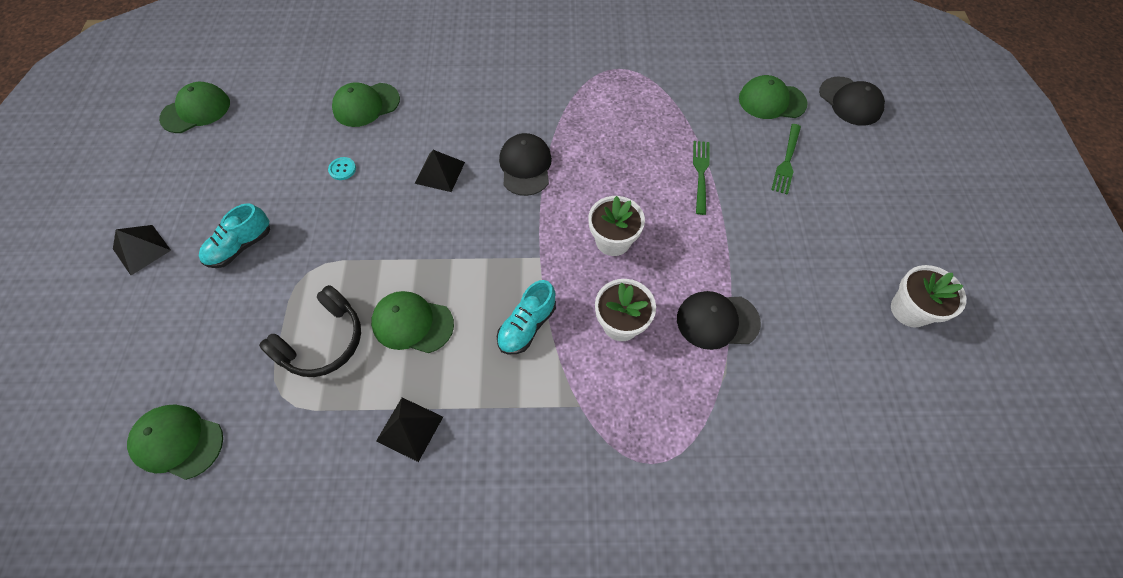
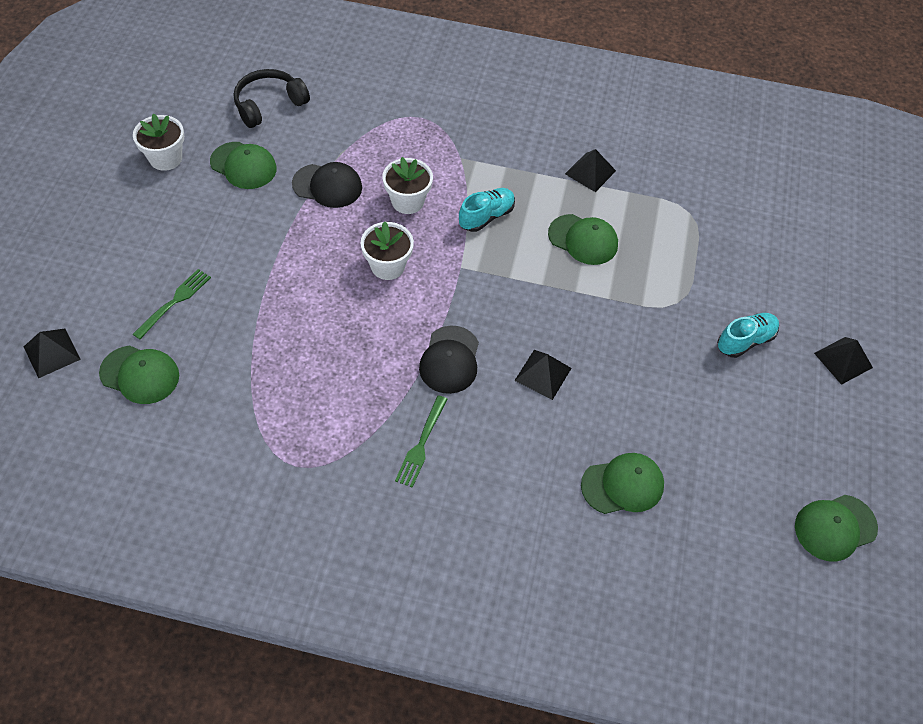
camera: 170 degrees left, 5 degrees down
green cap [127,404,223,480] -> green cap moved to [210,142,277,189]
black headphones [259,285,361,377] -> black headphones moved to [234,69,310,128]
turquoise button [328,157,356,180] -> none
green fork [693,141,710,215] -> green fork moved to [395,395,448,488]
black cap [819,76,885,126] -> black pyramid [24,329,81,378]

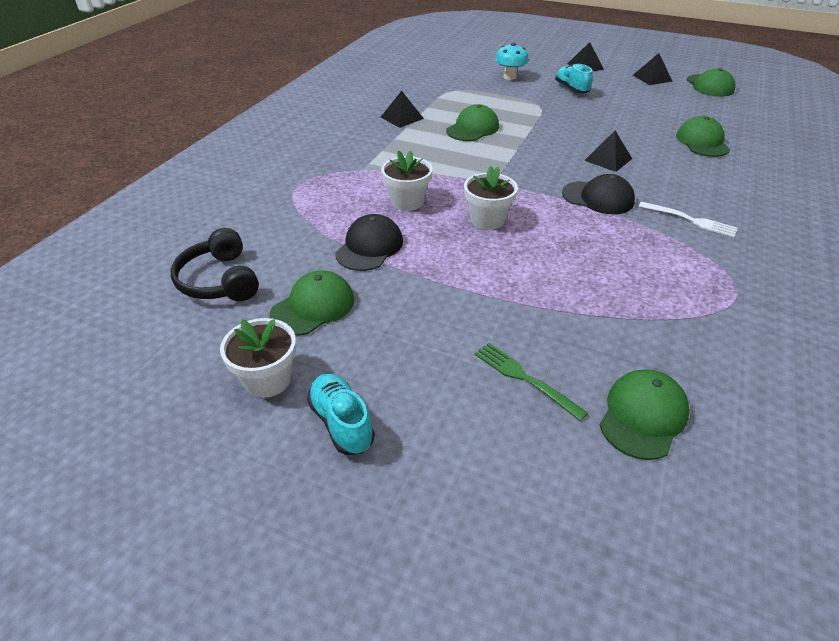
camera: 75 degrees left, 15 degrees down
black pyramid [24,329,81,378] -> black pyramid moved to [633,53,672,85]
green fork [395,395,448,488] -> white fork [639,202,738,237]
turquoise shoe [459,188,515,232] -> turquoise shoe moved to [307,374,375,455]
none -> turquoise mushroom [495,43,529,80]

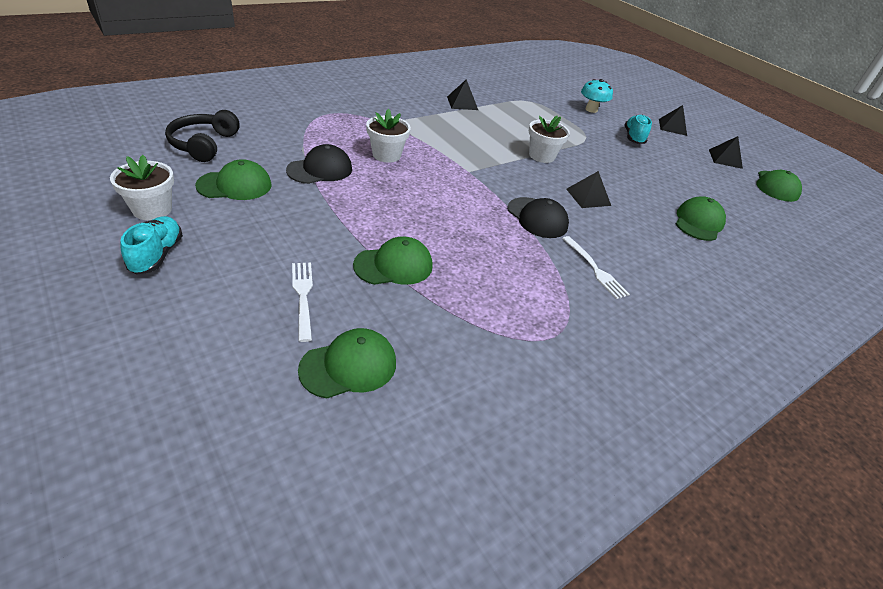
camera: 25 degrees right, 0 degrees up
green cap [446,104,499,141] -> green cap moved to [353,236,433,285]
white flower pot [464,166,518,230] -> white flower pot moved to [529,116,570,163]
green fork [475,343,588,421] -> white fork [292,263,313,342]

